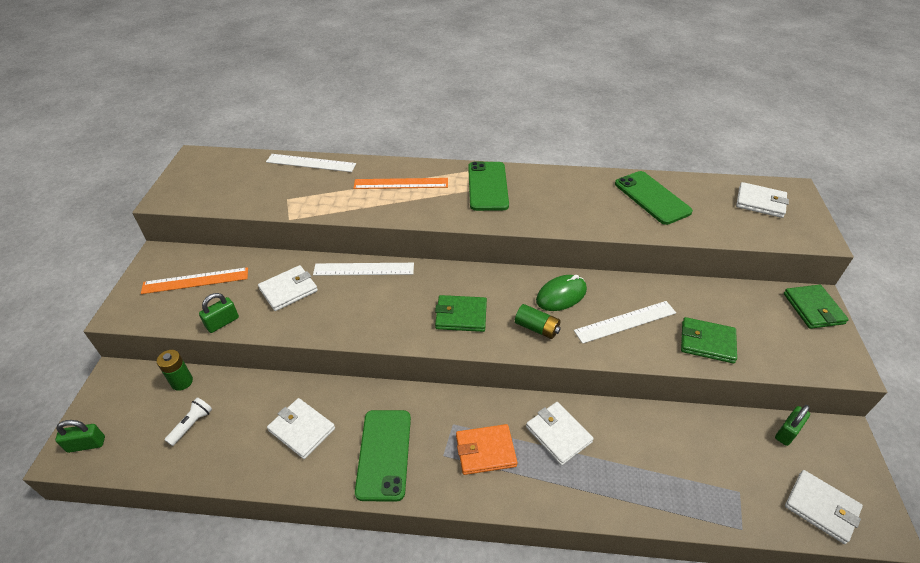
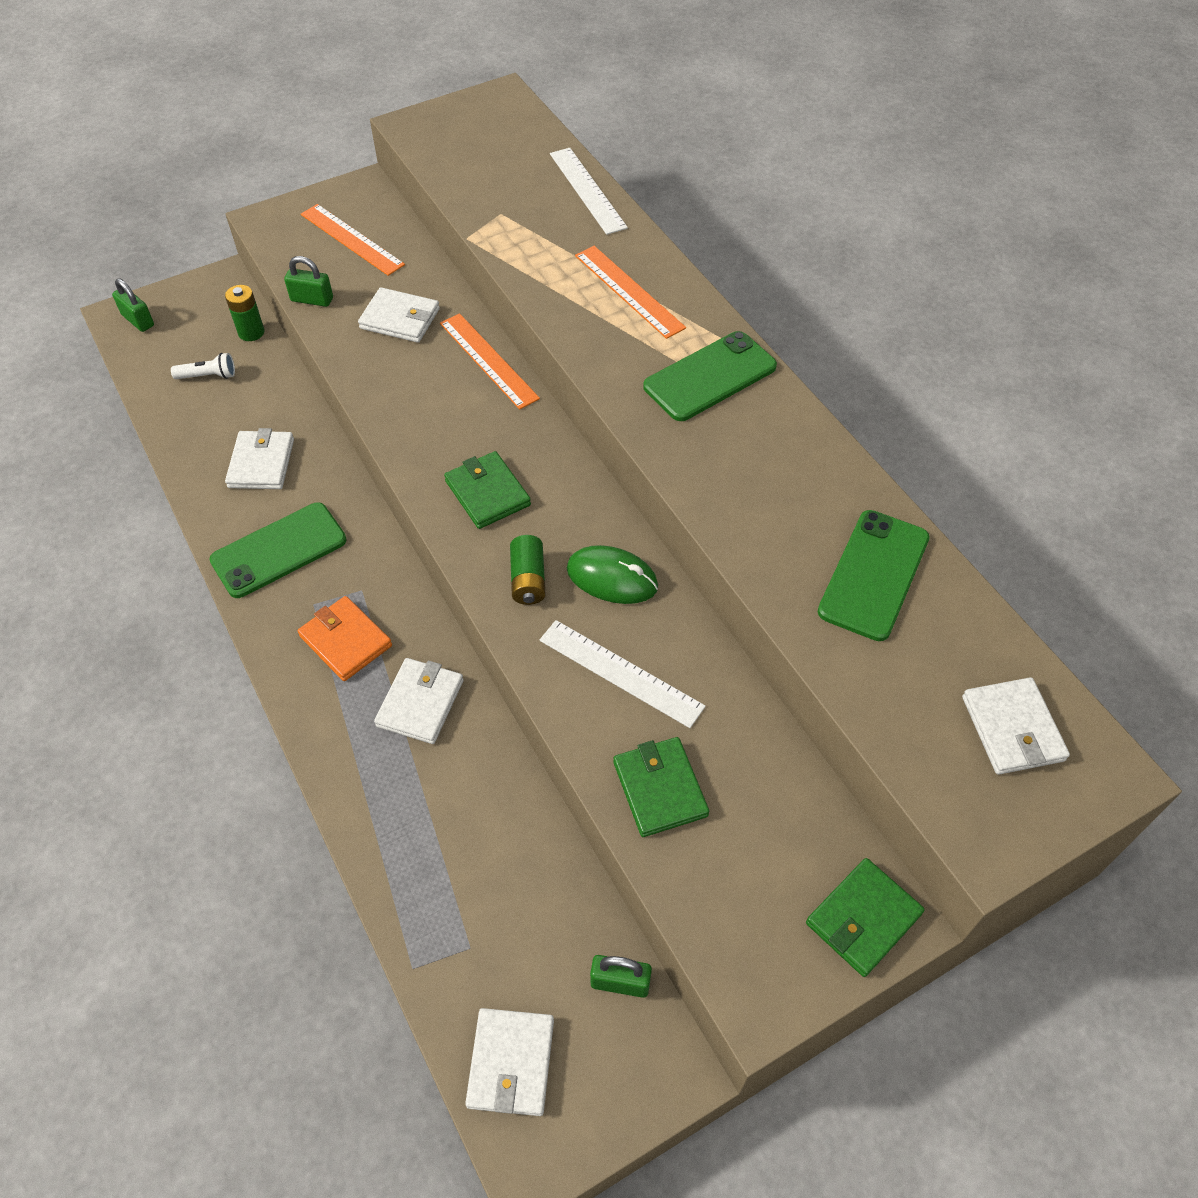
camera: 55 degrees right, 10 degrees up
white ruler [313,263,414,276] -> orange ruler [440,313,540,410]

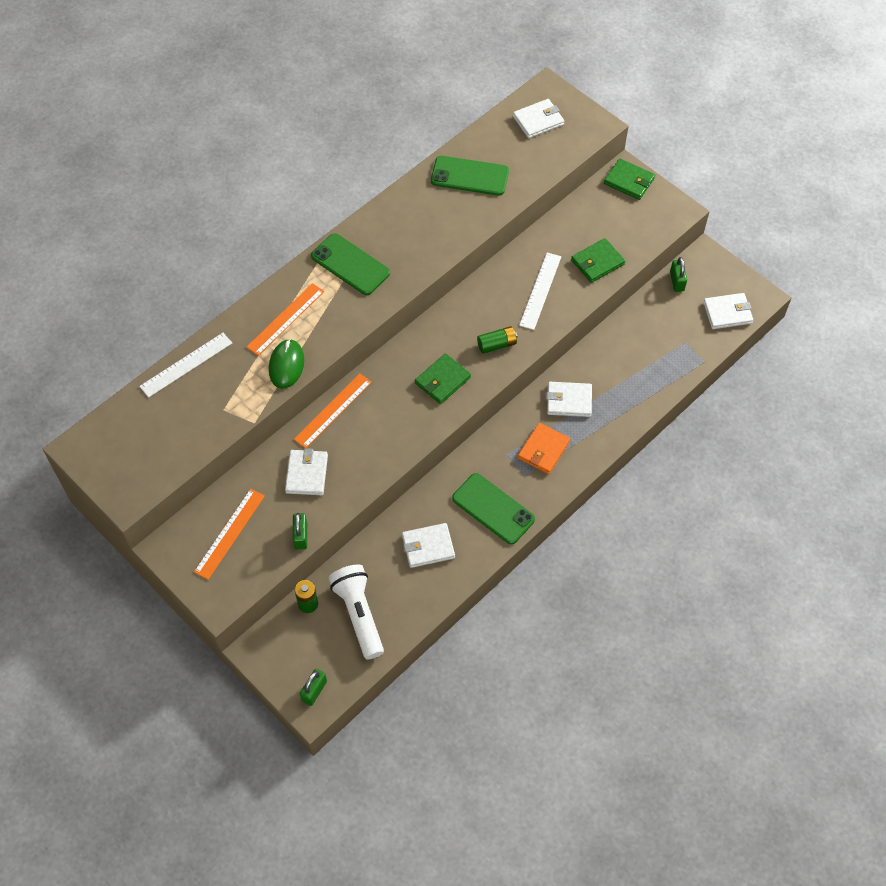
camera: 105 degrees left, 5 degrees up
white flashlight [171,353,235,379] -> white flashlight [329,565,384,659], size x2.07
green mouse [567,545,658,604] -> green mouse moved to [269,339,304,389]

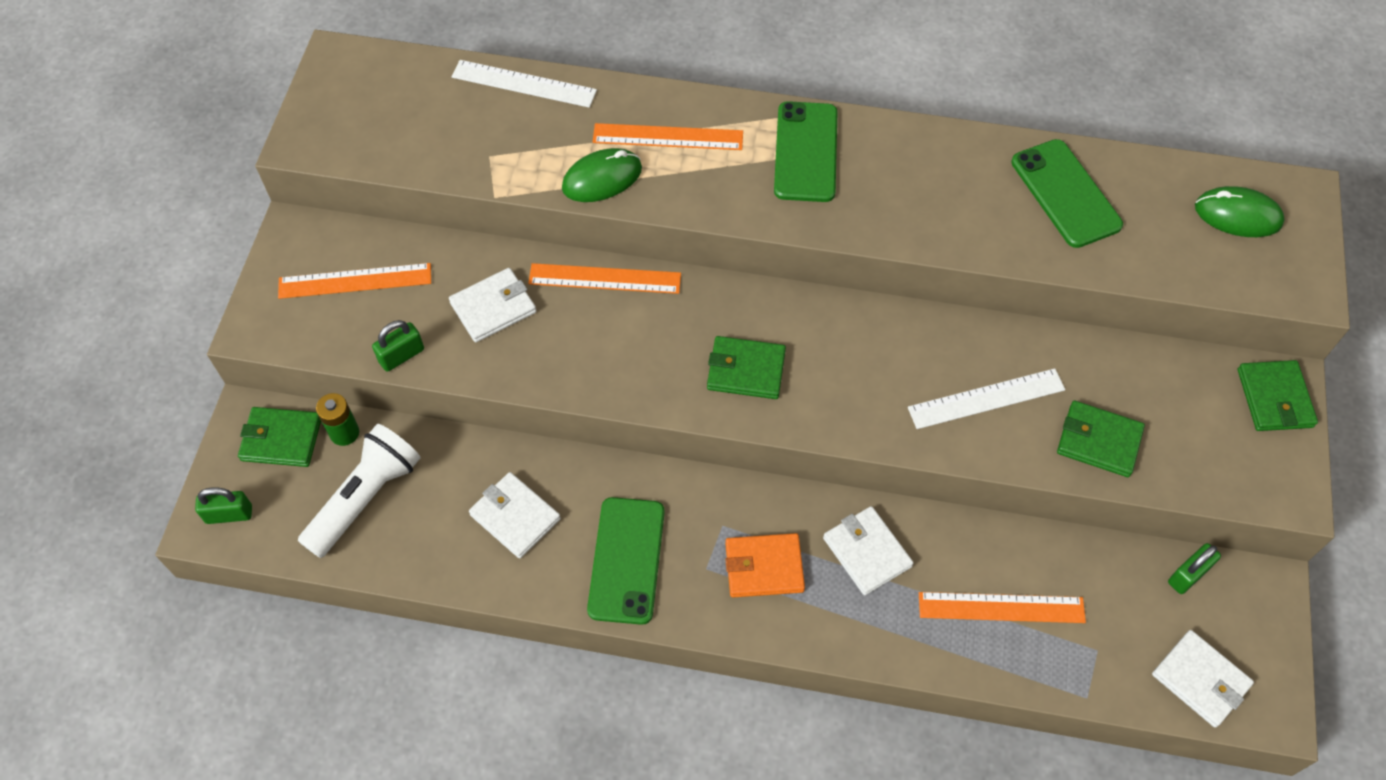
camera: 55 degrees right, 0 degrees up
green battery [477,326,518,354] -> none
white wallet [513,99,564,138] -> green mouse [1195,186,1285,237]
none -> green wallet [238,407,321,467]
none -> orange ruler [919,592,1086,623]

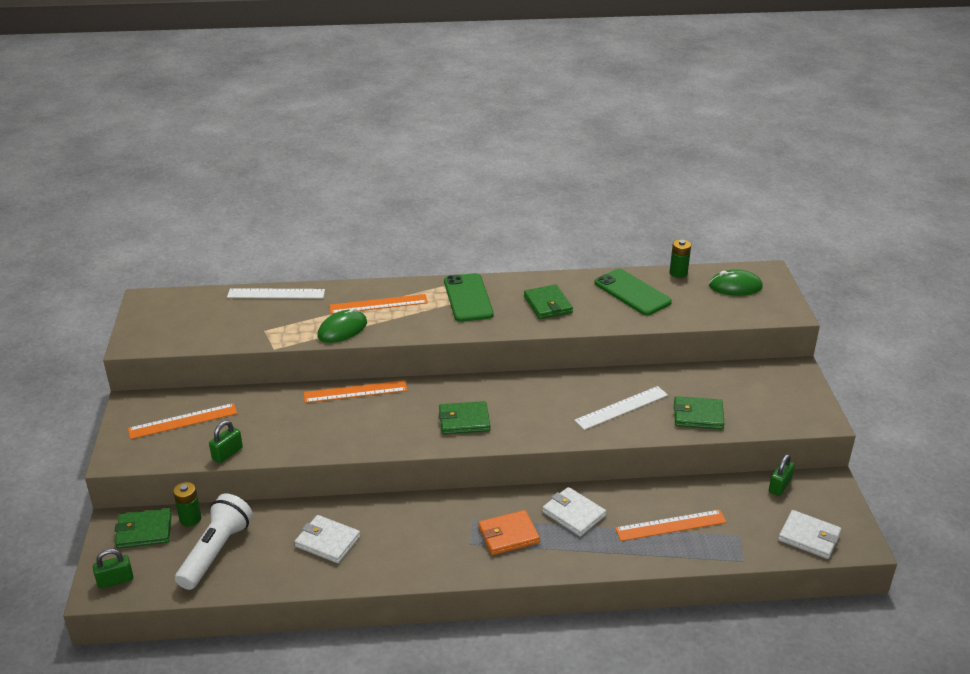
camera: 15 degrees left, 25 degrees down
white wallet [449,268,536,342] -> none
green phone [587,497,665,625] -> none
green wallet [1238,360,1318,431] -> green wallet moved to [524,285,573,319]
none -> green battery [670,239,691,278]

